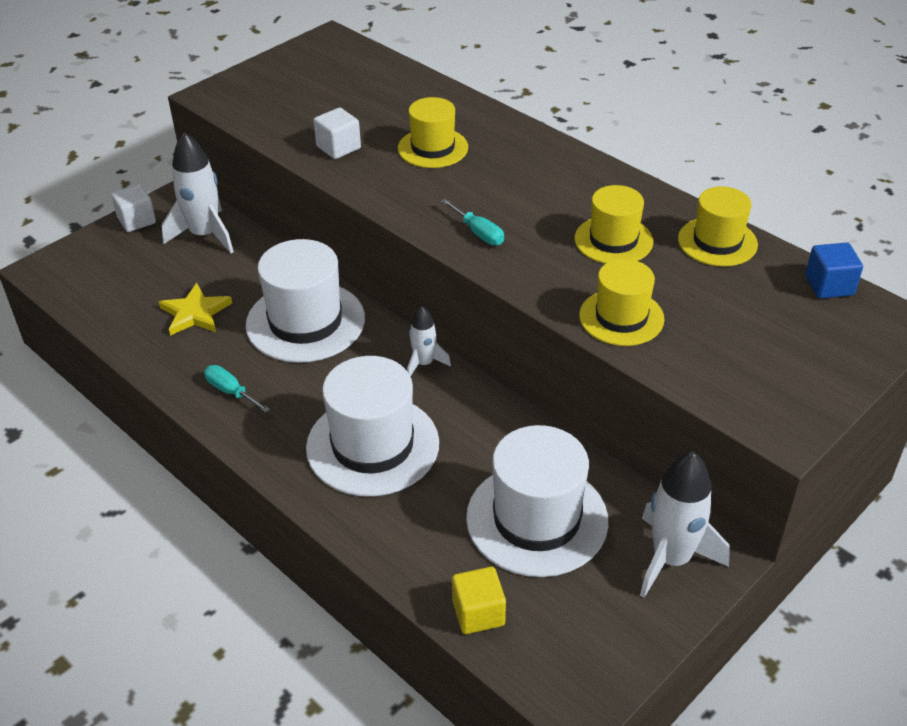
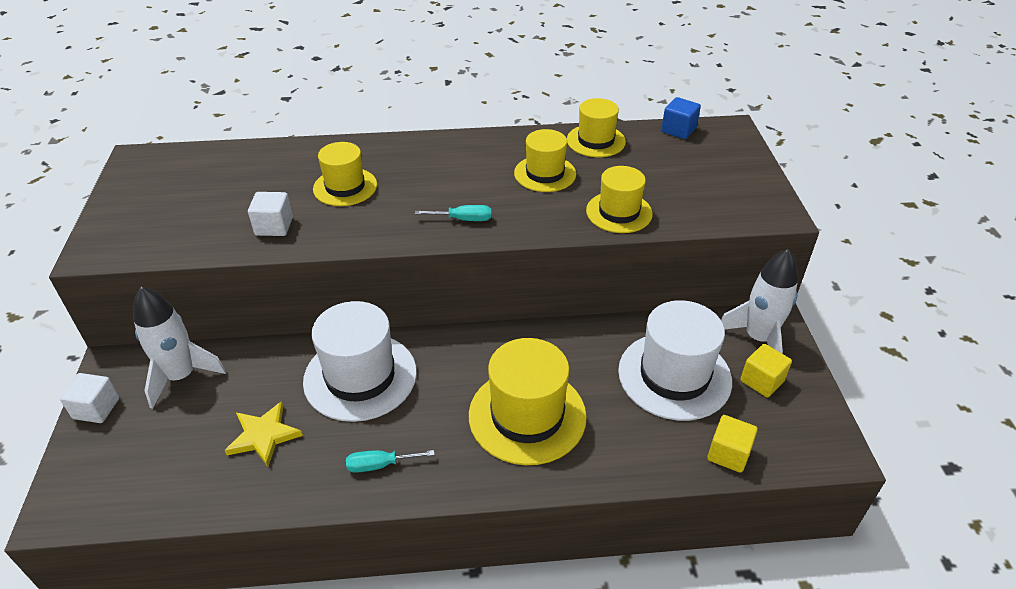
camera: 50 degrees left, 0 degrees up
white hat [306,356,439,496] -> yellow hat [469,338,587,465]
white rocket [407,306,451,377] -> none
none -> yellow cube [740,344,792,397]

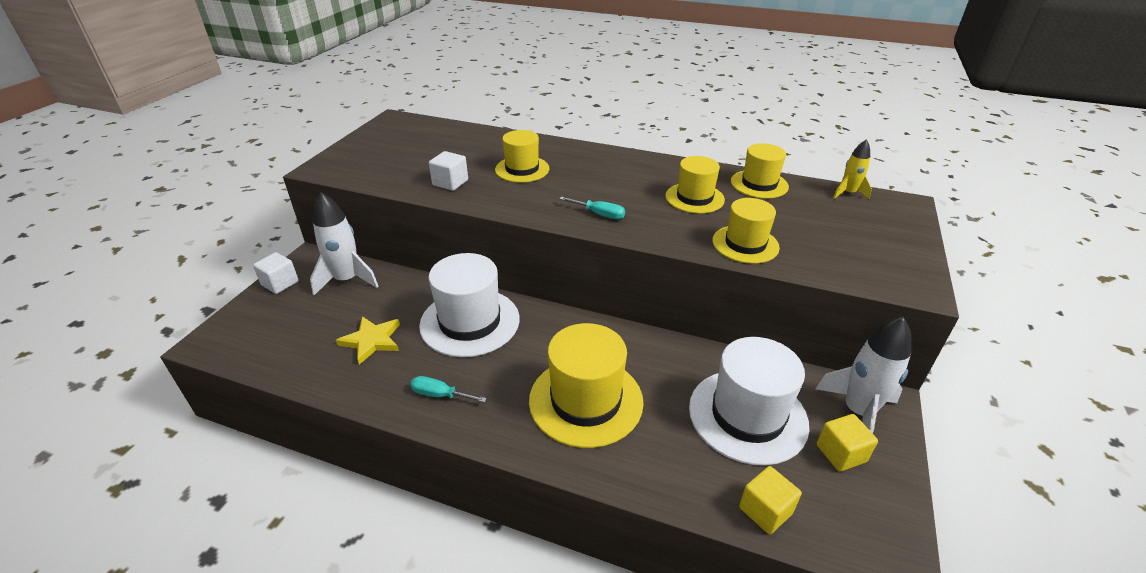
camera: 25 degrees right, 5 degrees down
blue cube [661,97,701,139] -> yellow rocket [833,139,872,199]

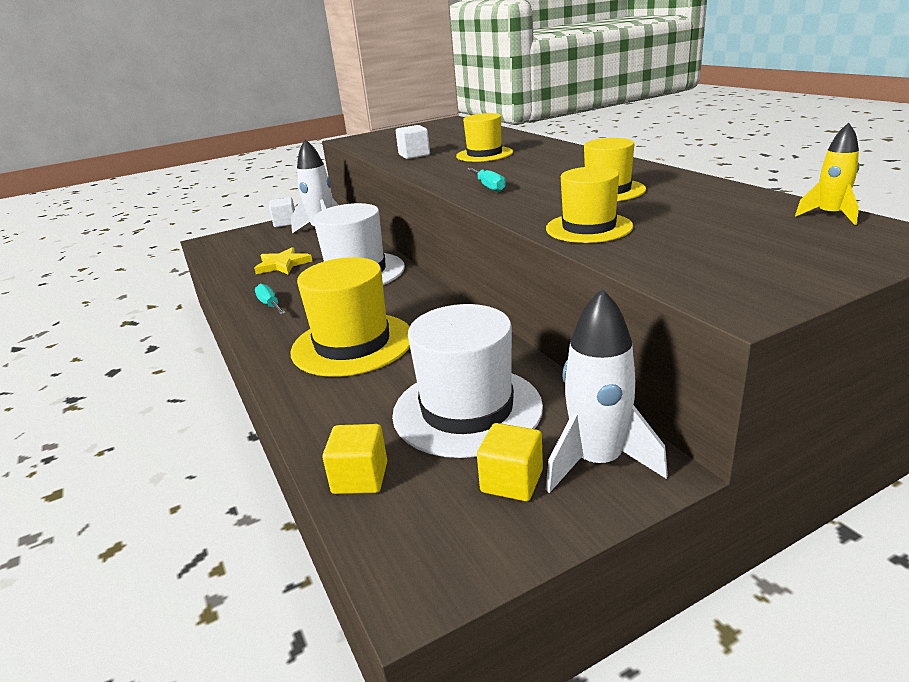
camera: 45 degrees right, 10 degrees down
yellow hat [731,143,789,199] -> none

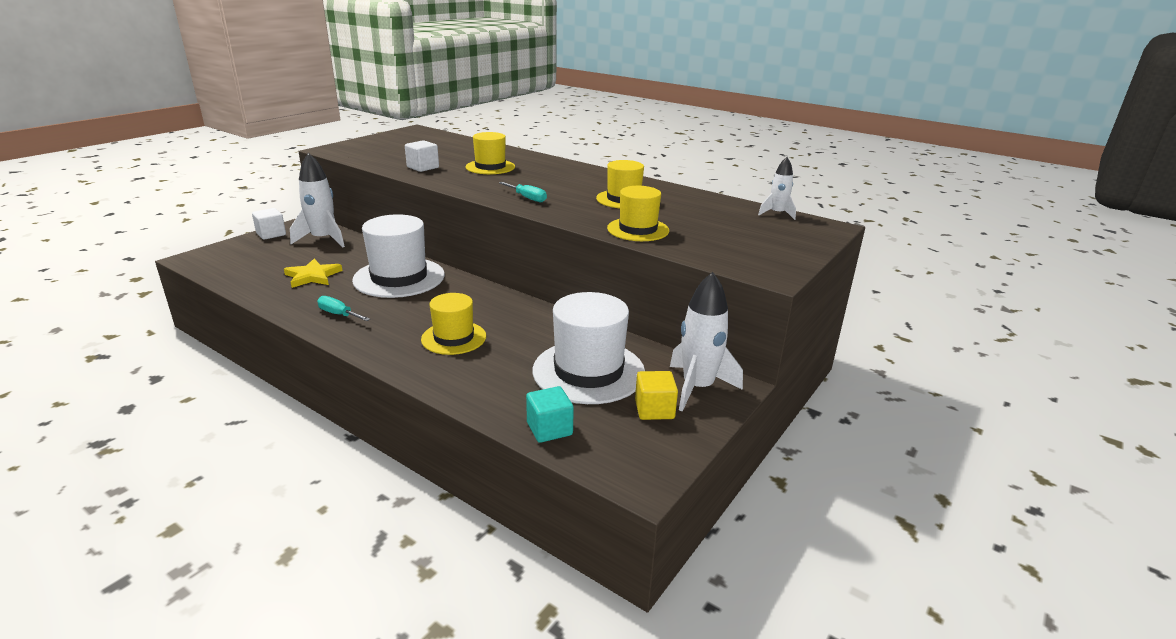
camera: 30 degrees left, 0 degrees up
yellow hat [291,257,410,377] -> yellow hat [421,293,486,355], size x0.61
yellow cube [322,424,387,494] -> turquoise cube [526,386,574,443]
yellow rocket [795,122,859,225] -> white rocket [758,157,796,220]

